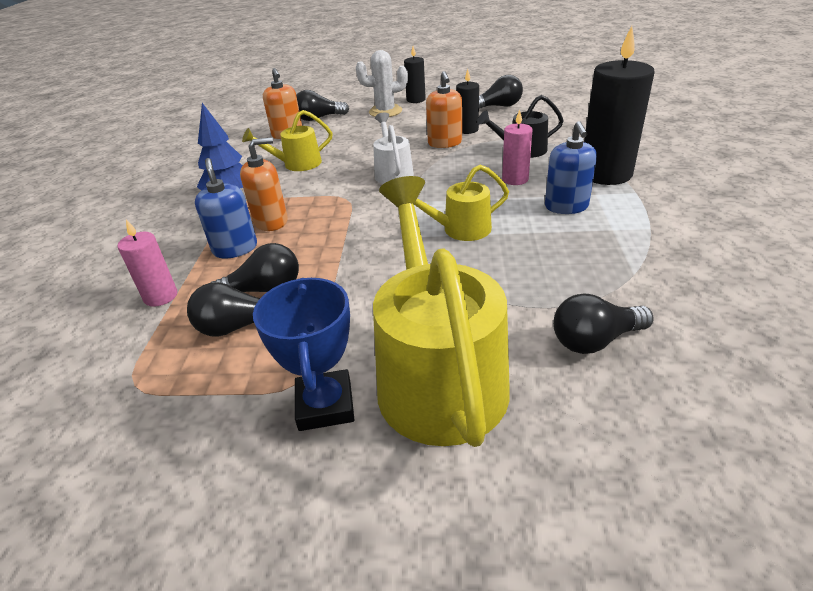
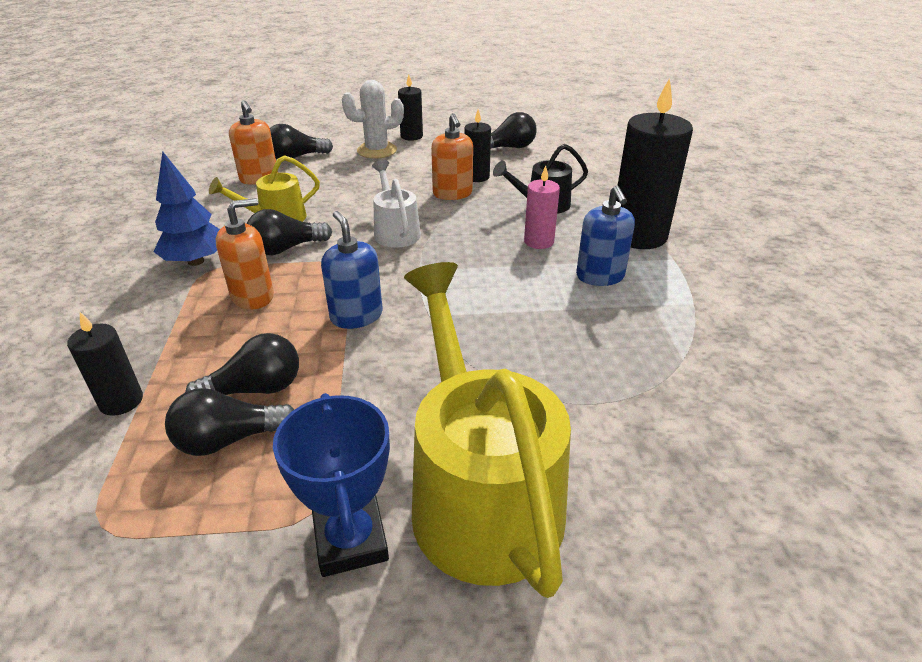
camera: 10 degrees left, 0 degrees up
pink candle [117,219,177,307] -> black candle [67,312,143,416]
blue soap dispenser [195,158,257,258] -> blue soap dispenser moved to [321,211,383,329]
yellow watering can [414,165,509,241] -> none
black light bulb [553,294,653,354] -> black light bulb moved to [247,209,332,255]

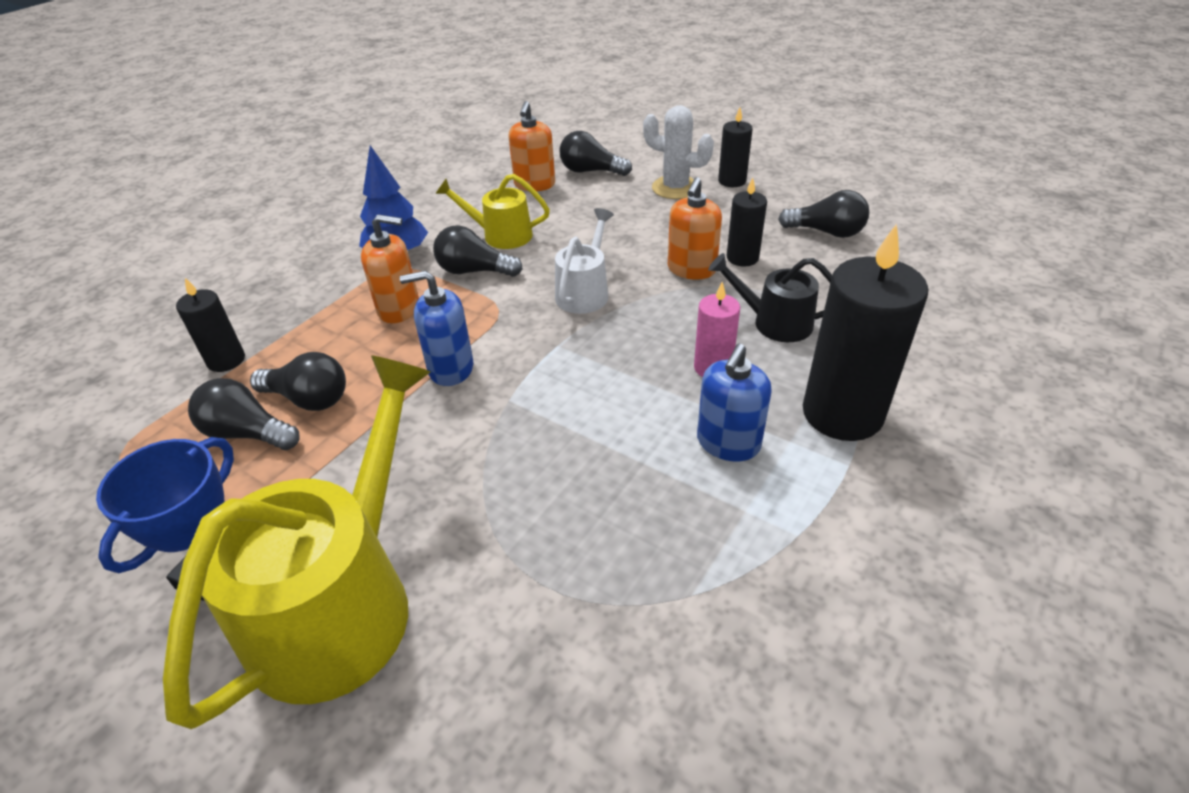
camera: 40 degrees right, 5 degrees up
blue soap dispenser [321,211,383,329] -> blue soap dispenser turned 105 degrees counterclockwise [399,271,473,386]

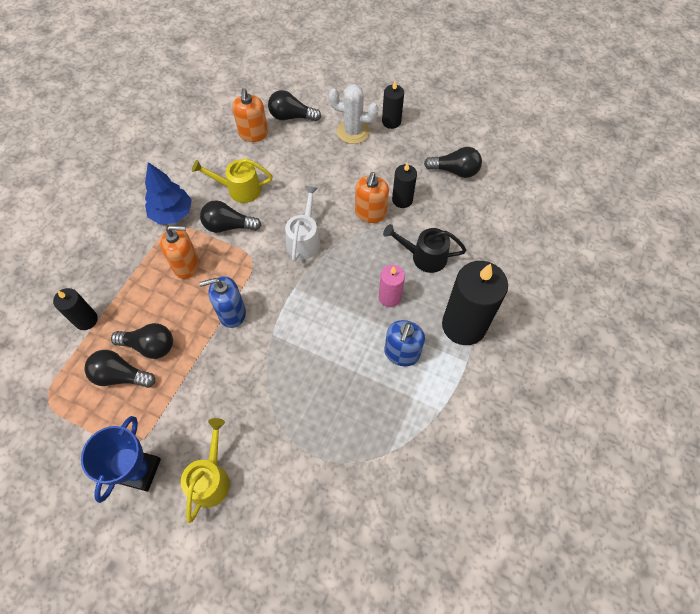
camera: 10 degrees left, 20 degrees up
yellow watering can [163,355,431,729] -> yellow watering can [181,418,230,523], size x0.51

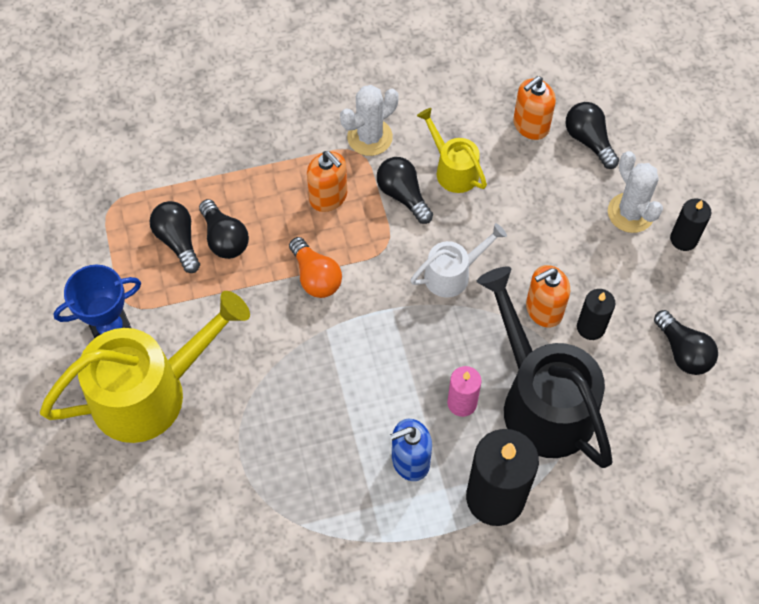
camera: 50 degrees right, 0 degrees up
black candle [53,288,98,330] -> none
blue tree [145,162,192,225] -> white cactus [340,85,398,156]
yellow watering can [181,418,230,523] -> yellow watering can [40,291,250,443], size x1.97
blue soap dispenser [199,276,246,328] -> orange light bulb [289,237,342,298]
black watering can [383,224,466,273] -> black watering can [477,267,613,468], size x1.97

